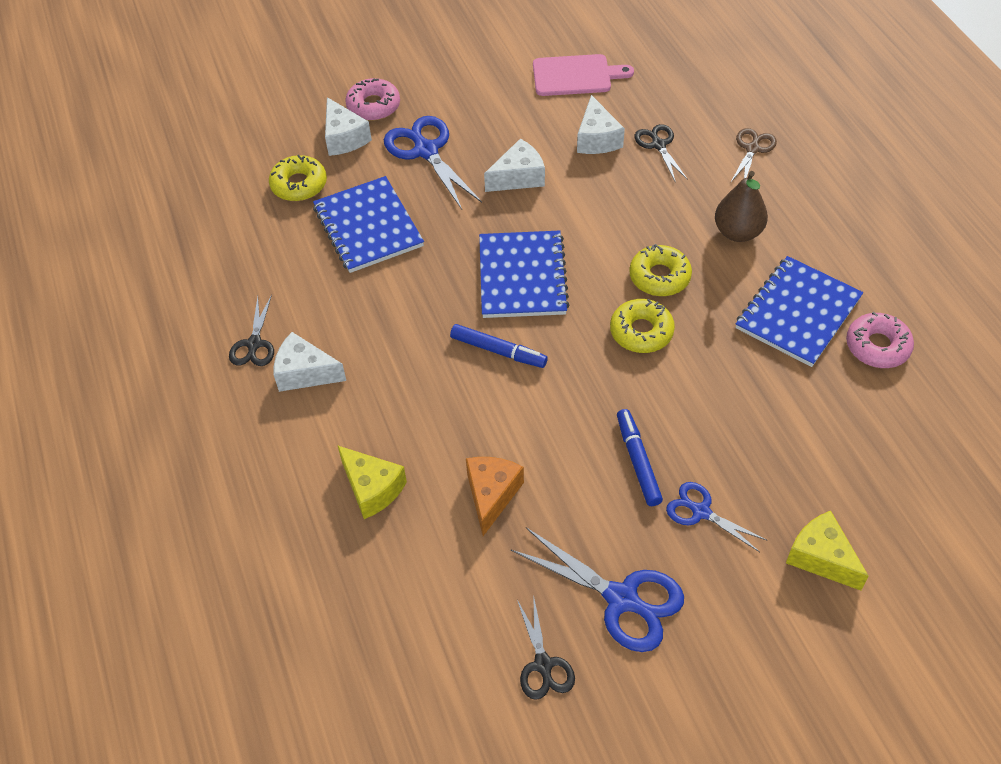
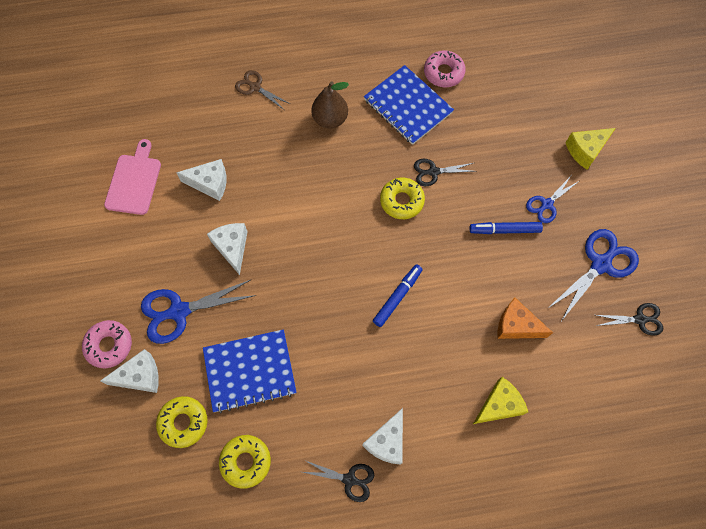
camera: 80 degrees left, 15 degrees up
blue notebook [479,231,569,318] -> none
yellow donut [629,244,692,296] -> yellow donut moved to [219,435,271,488]
black scissors [634,124,688,182] -> black scissors moved to [414,159,475,186]

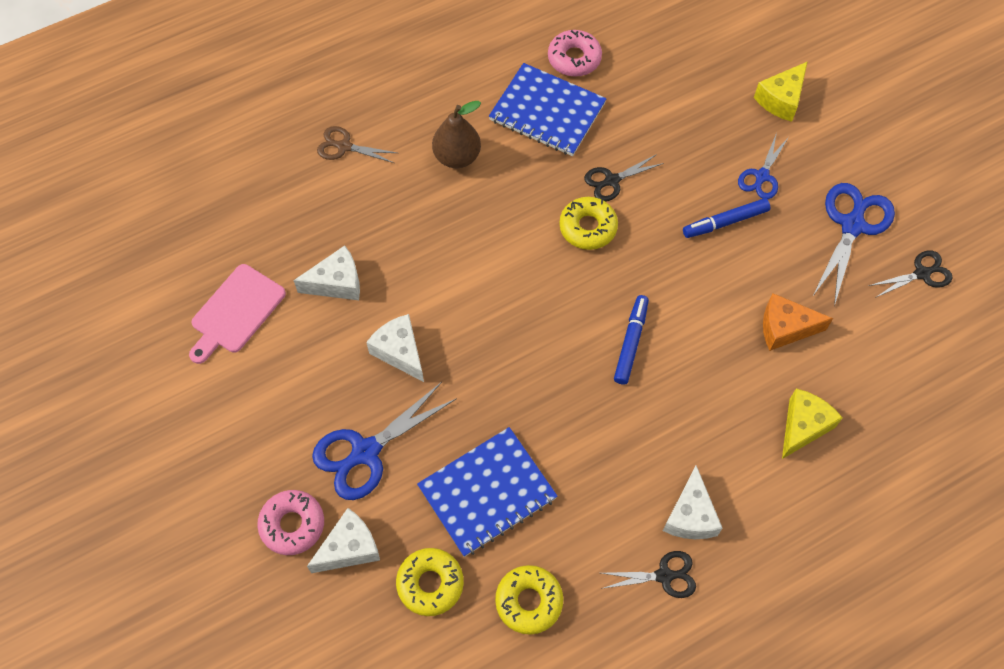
camera: 20 degrees left, 5 degrees down
pink cutting board [104,139,161,215] -> pink cutting board turned 135 degrees counterclockwise [189,264,286,364]

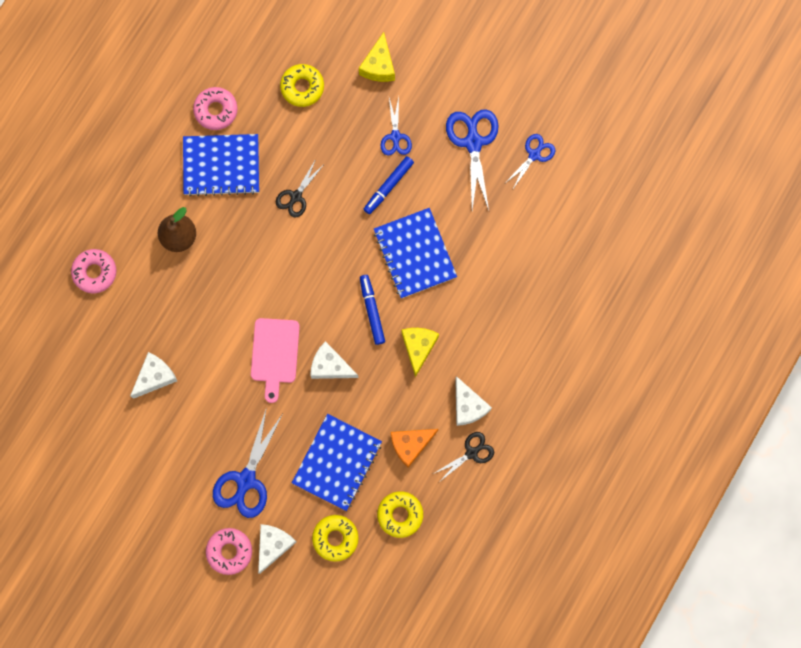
camera: 30 degrees left, 15 degrees up
pink cutting board [189,264,286,364] -> pink cutting board moved to [251,318,300,403]
brown scissors [317,126,397,163] -> pink donut [71,249,116,293]
white cheese [366,314,424,382] -> white cheese moved to [310,341,359,379]
yellow donut [559,197,618,250] -> yellow donut moved to [280,64,324,107]
orange cheese [763,293,833,351] -> orange cheese moved to [391,429,438,468]
yellow cheese [782,389,843,459] -> yellow cheese moved to [401,328,439,377]
black scissors [869,251,953,298] -> blue scissors [504,134,555,189]
none -> blue notebook [374,208,457,298]

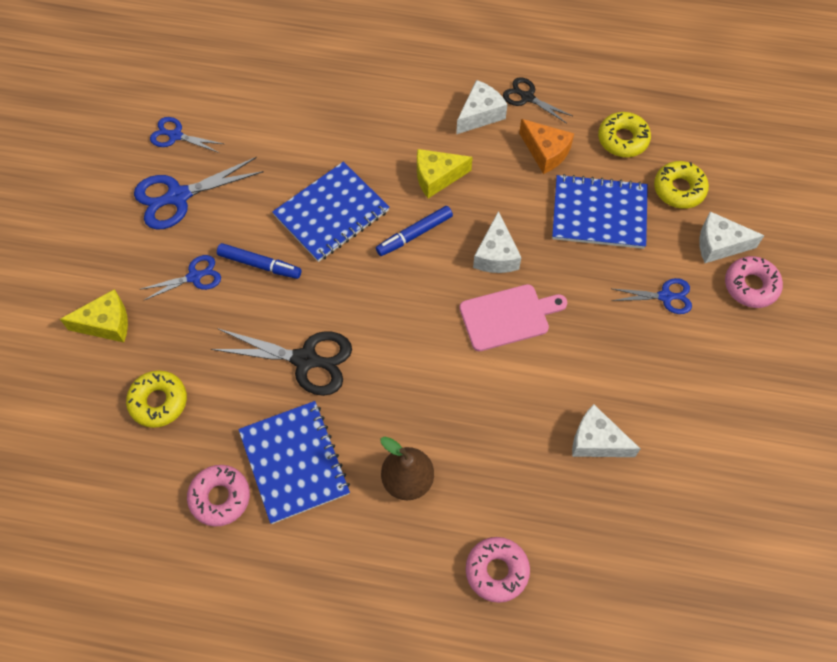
camera: 110 degrees left, 15 degrees down
blue scissors [213,407,282,518] -> blue scissors [611,278,692,314], size x0.59
black scissors [276,159,323,217] -> black scissors [211,328,352,396], size x1.69

